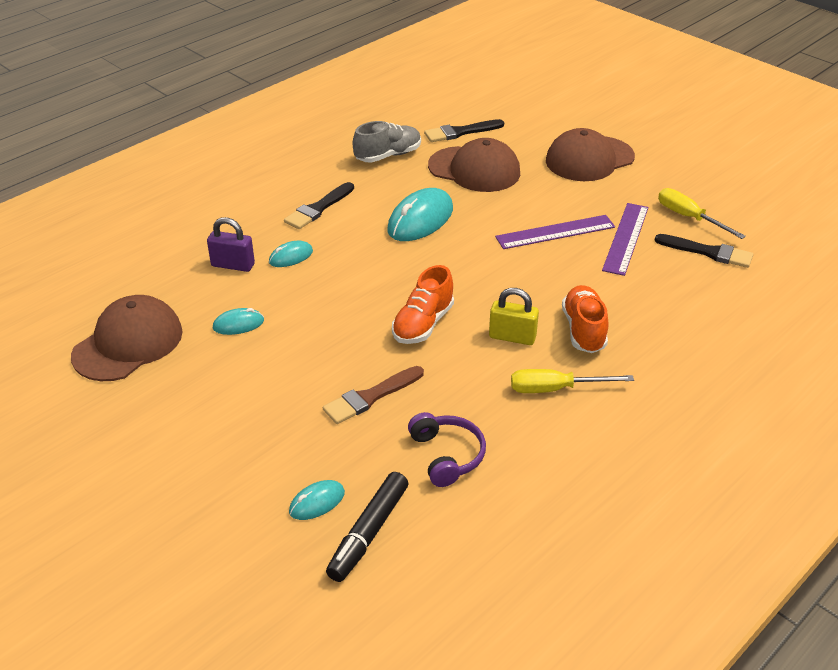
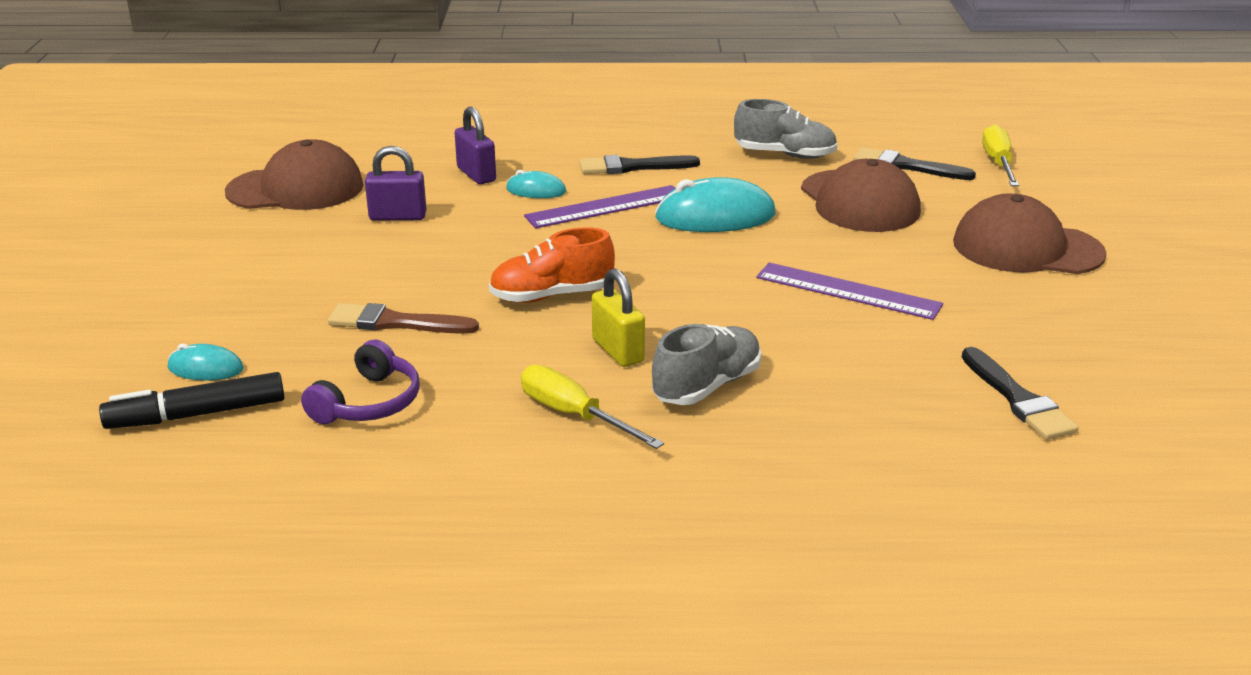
camera: 45 degrees right, 10 degrees down
turquoise mouse [212,308,264,335] -> purple padlock [365,146,426,221]
orange shoe [562,285,609,353] -> grey shoe [652,324,761,405]
purple ruler [602,203,648,276] -> purple ruler moved to [524,185,675,228]
yellow screwdriver [658,188,746,239] -> yellow screwdriver moved to [982,124,1019,186]

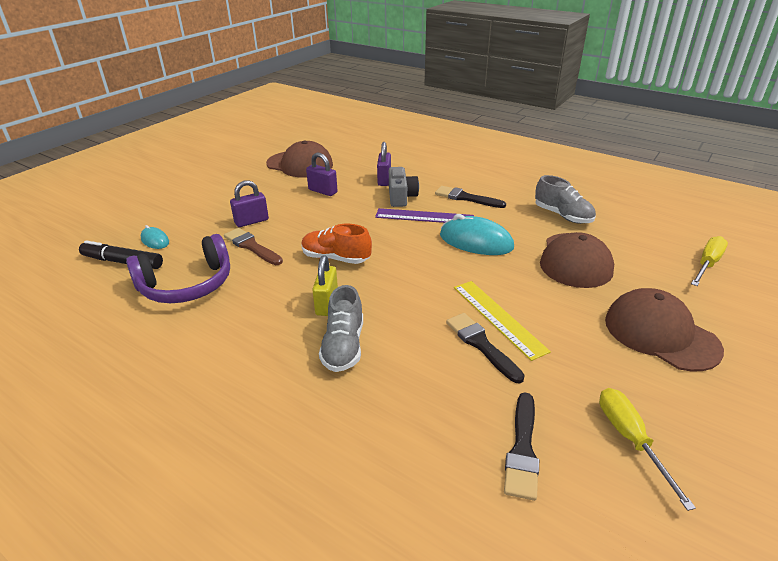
camera: 35 degrees right, 5 degrees up
purple headphones [301,340,420,424] -> purple headphones [126,234,230,303], size x1.58
turquoise mouse [506,170,566,198] -> grey camera [389,167,419,207]
yellow screwdriver [521,365,664,449] -> yellow screwdriver moved to [599,388,696,511]
grey shoe [652,324,761,405] -> grey shoe turned 105 degrees clockwise [319,285,363,372]
purple ruler [756,262,943,320] -> yellow ruler [454,281,551,361]
black brush [853,147,976,180] -> black brush moved to [446,313,525,383]
none -> purple padlock [230,180,269,227]

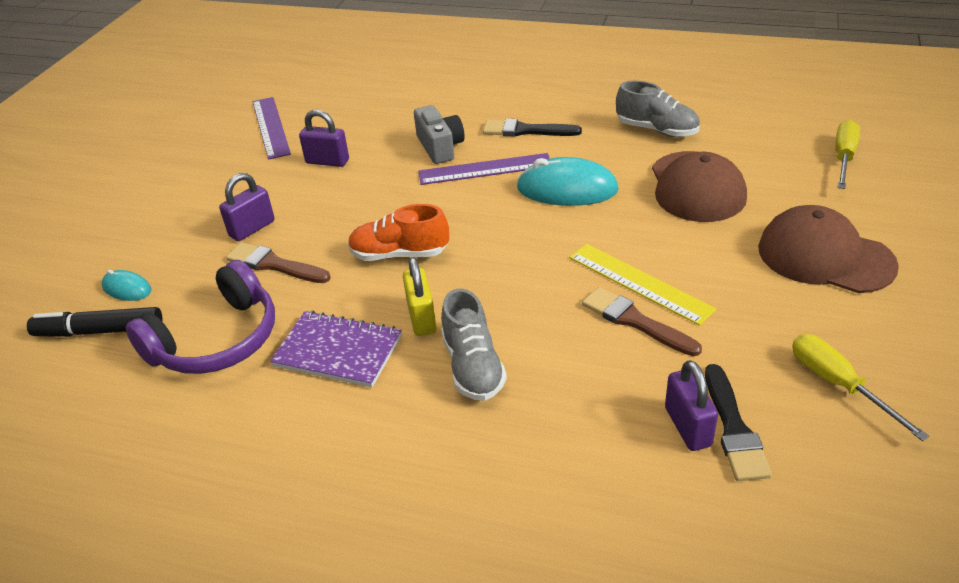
camera: 15 degrees left, 5 degrees up
brown cap [266,141,333,178] -> purple ruler [253,97,291,160]
purple padlock [377,142,391,186] -> purple padlock moved to [665,360,718,451]
black brush [446,313,525,383] -> brown brush [582,287,702,356]
none -> purple notebook [270,311,402,387]

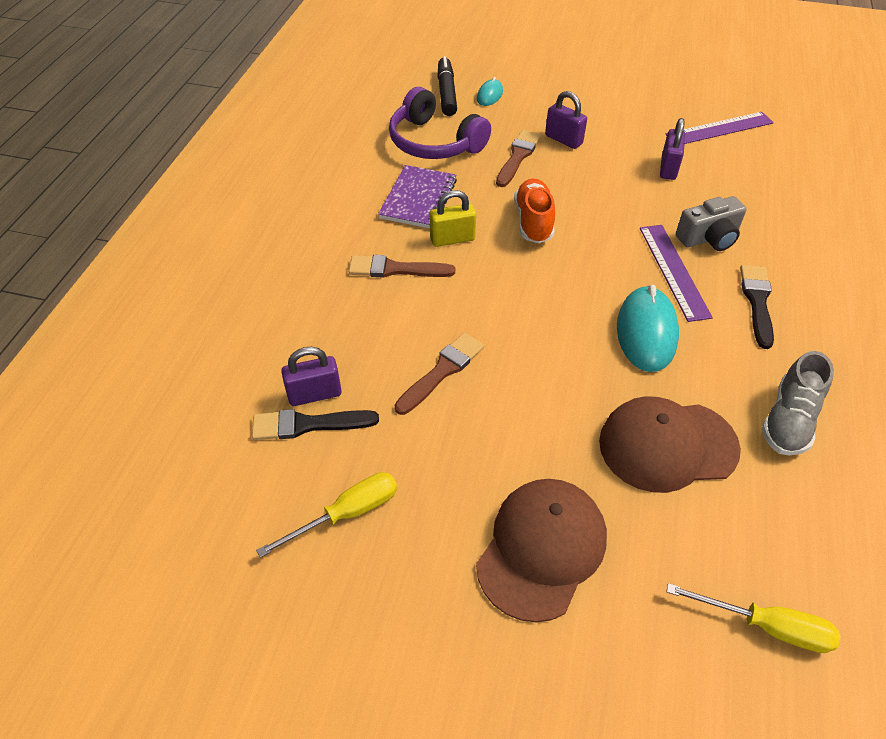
camera: 85 degrees right, 10 degrees up
grey shoe [441,289,507,401] -> brown brush [349,255,455,278]
yellow ruler [569,244,717,326] -> none

